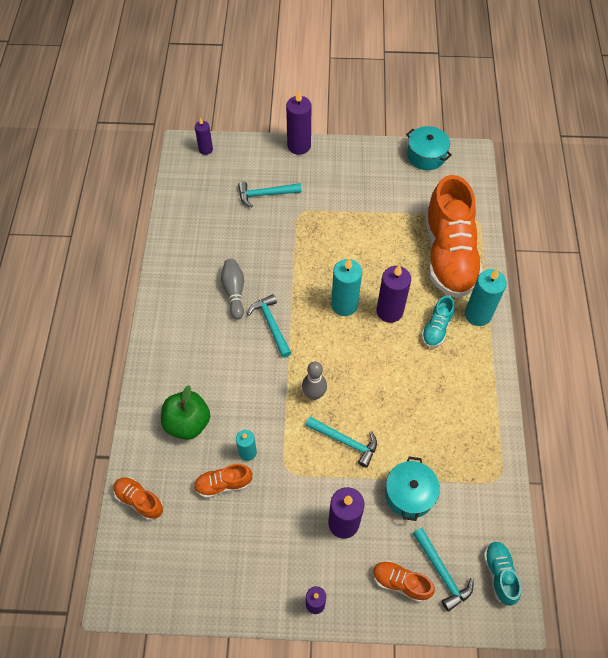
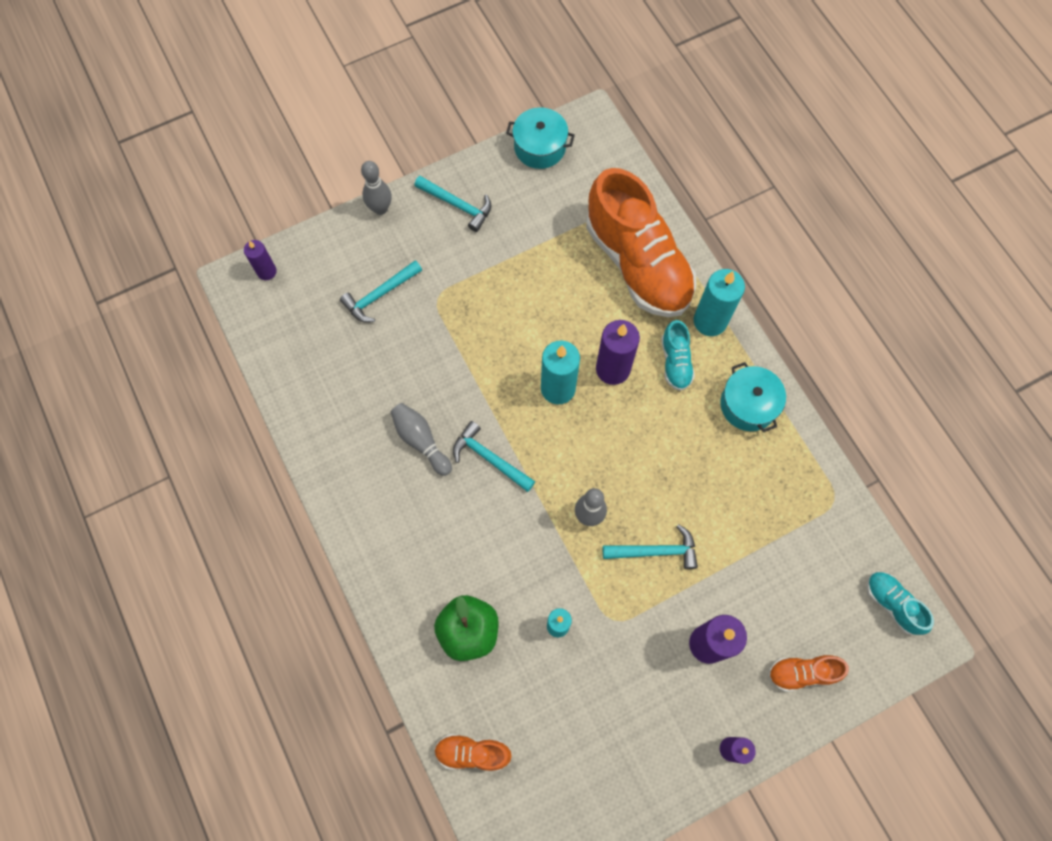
camera: 30 degrees left, 10 degrees up
orange shoe [194,464,252,498] -> none
purple candle [286,90,311,155] -> grey bowling pin [361,161,392,215]
turquoise pot [385,457,440,521] -> turquoise pot moved to [720,362,786,432]
turquoise hammer [413,528,473,611] -> turquoise hammer moved to [414,176,492,232]

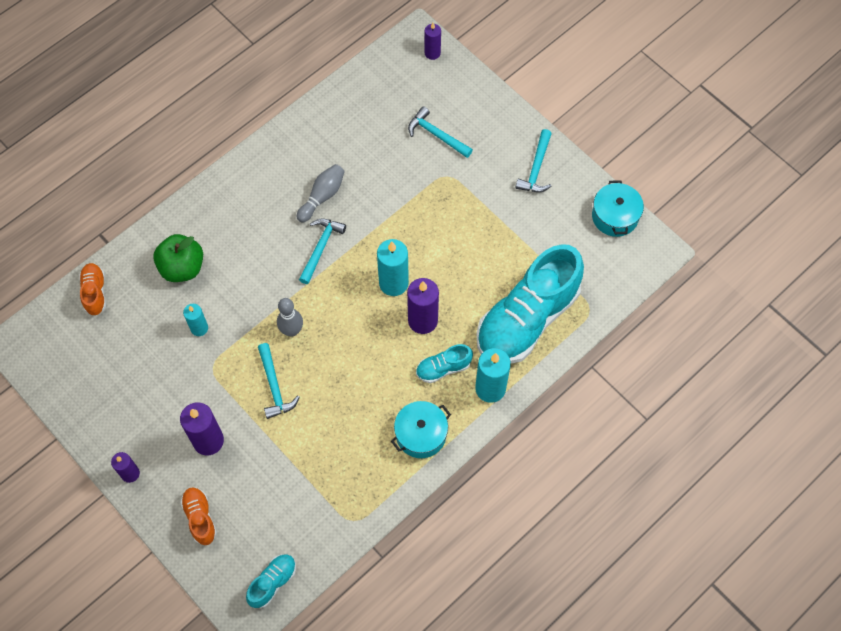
camera: 75 degrees right, 5 degrees down
grey bowling pin [361,161,392,215] -> none
orange shoe [586,168,696,317] -> turquoise shoe [477,244,584,364]

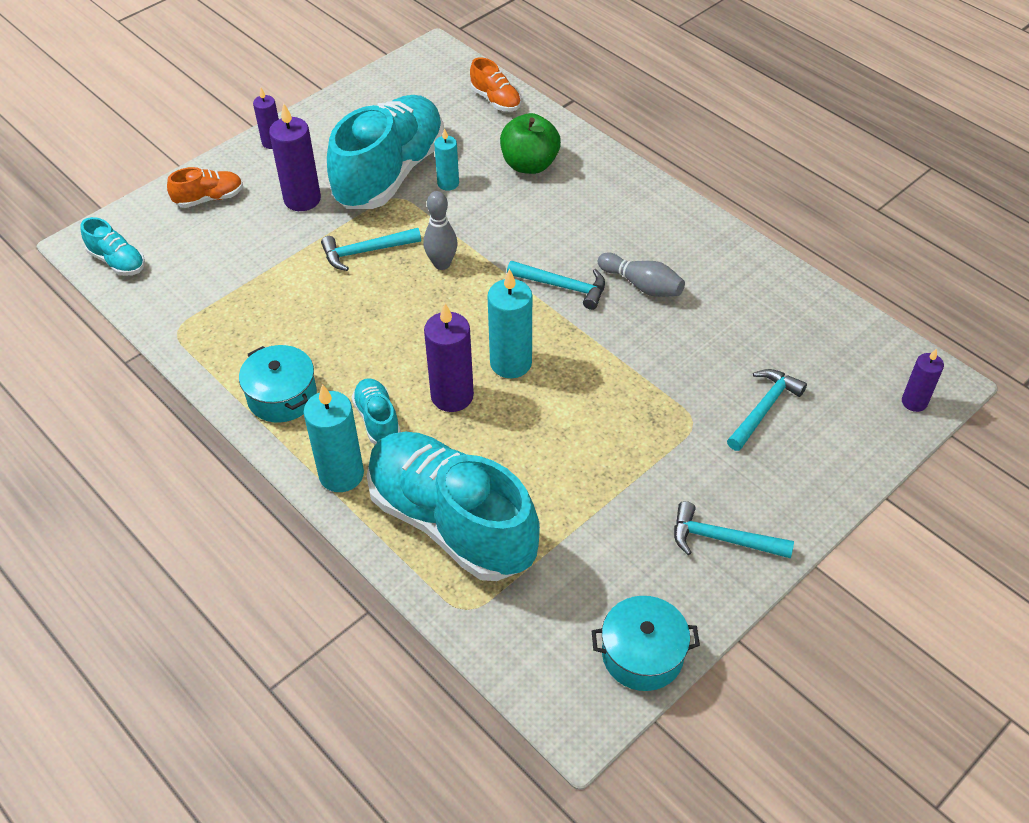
camera: 90 degrees right, 15 degrees down
orange shoe [79,263,106,315] -> orange shoe turned 60 degrees clockwise [470,57,521,111]
none -> turquoise shoe [327,95,444,209]

